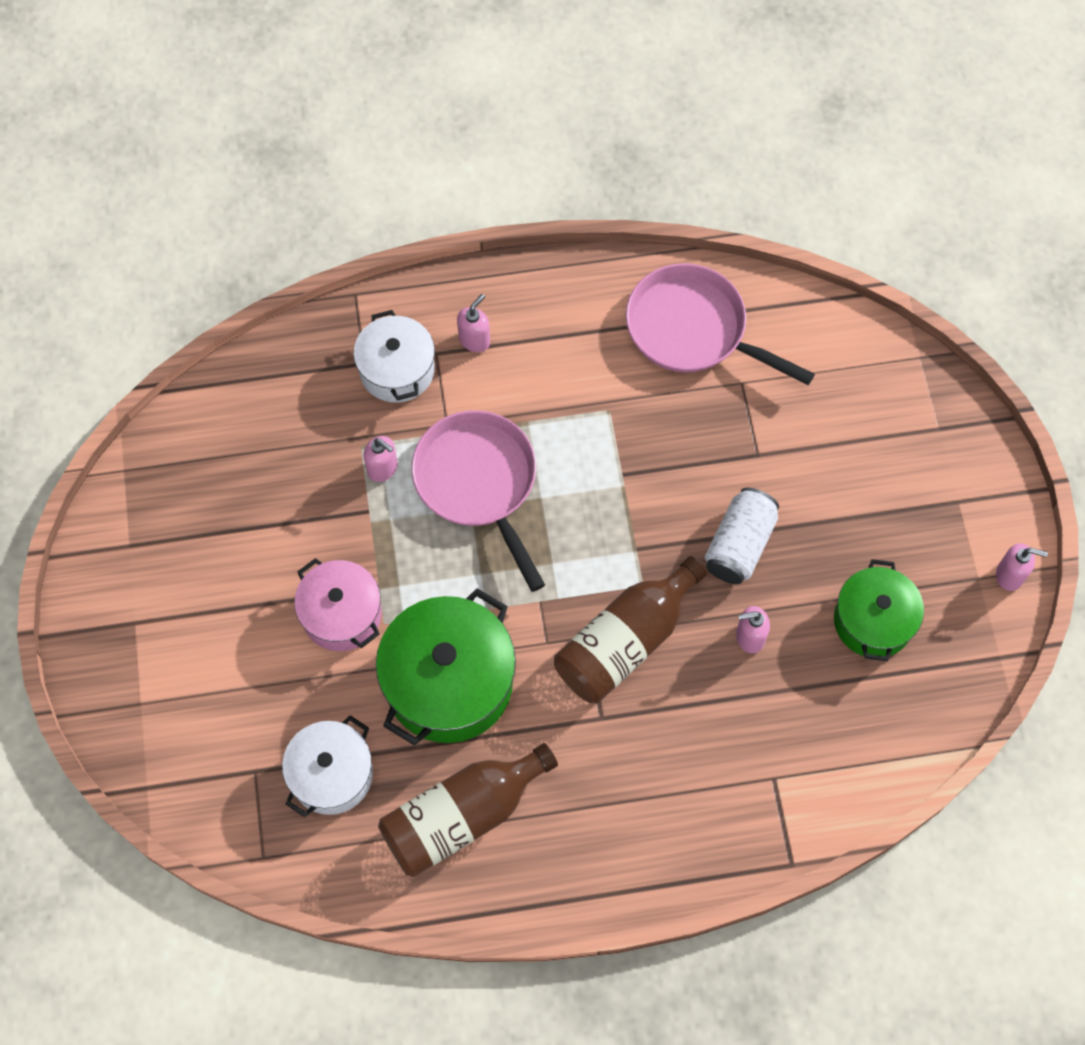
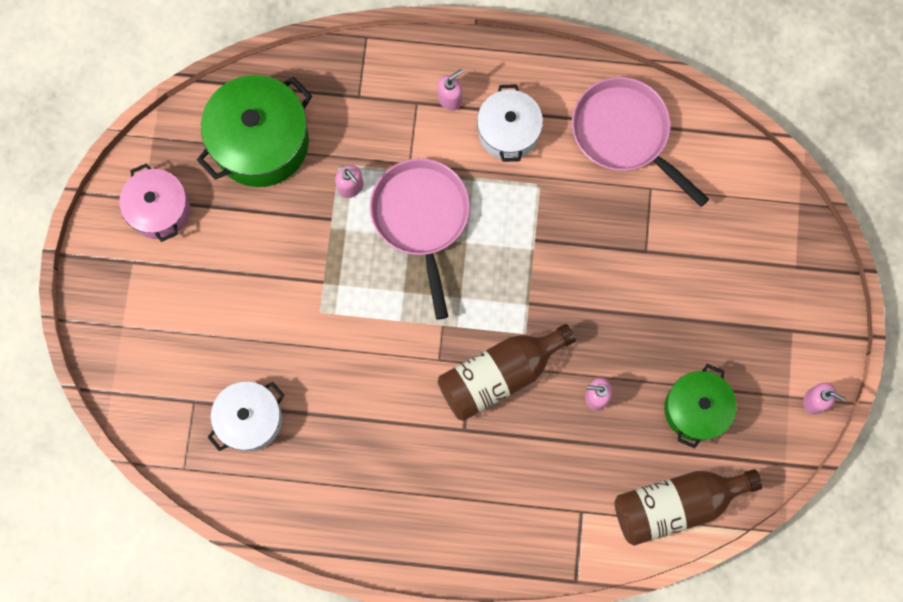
camera: 15 degrees right, 10 degrees up
pink pot [294,558,382,651] -> pink pot moved to [119,163,190,242]
white pot [353,310,435,403] -> white pot moved to [477,84,543,162]
green pot [376,588,516,746] -> green pot moved to [197,75,312,187]
brown bottle [378,743,558,877] -> brown bottle moved to [614,469,762,546]
white can [705,488,779,584] -> none

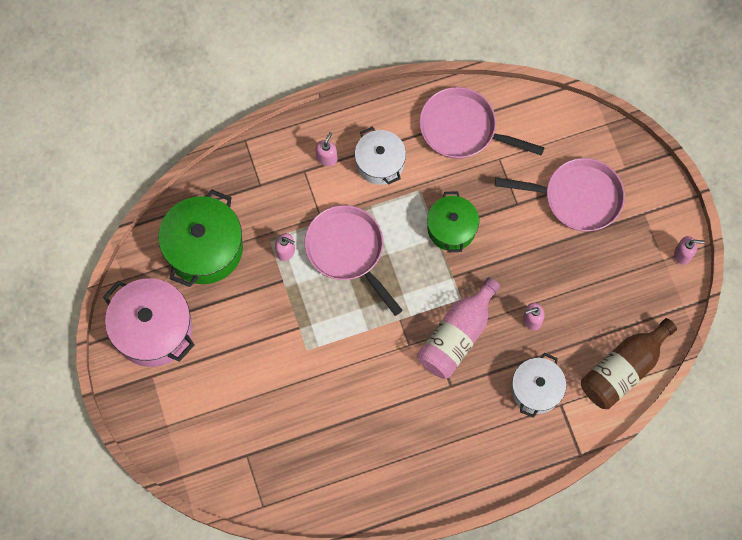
camera: 25 degrees left, 5 degrees down
pink pot [119,163,190,242] -> pink pot [103,278,195,367], size x1.58
white pot [207,381,284,451] -> white pot moved to [511,353,566,418]
brown bottle [438,324,576,421] -> pink bottle [417,277,500,379]
green pot [664,364,737,448] -> green pot moved to [427,191,479,252]
none -> pink pan [495,158,625,231]

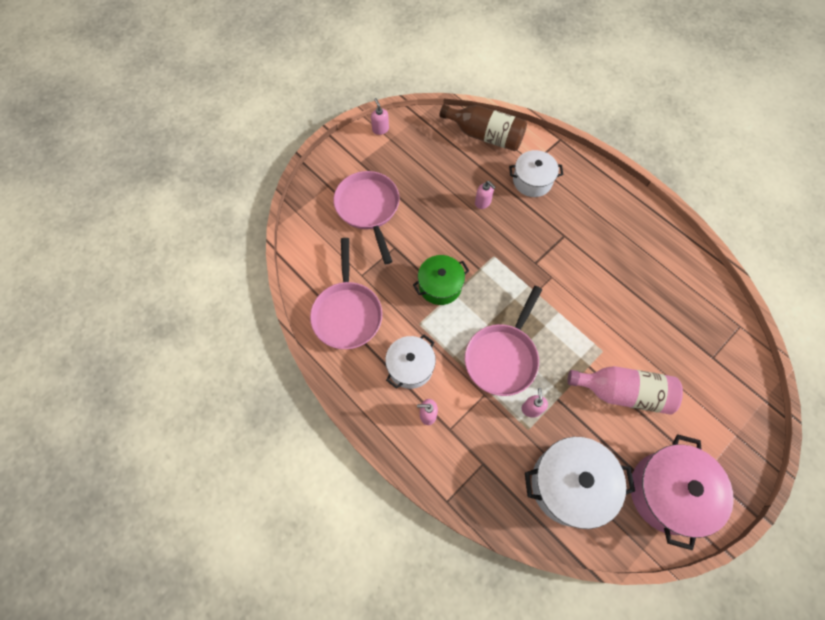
camera: 115 degrees left, 5 degrees down
green pot [158,189,243,287] -> white pot [525,437,635,529]
pink bottle [417,277,500,379] -> pink bottle moved to [567,366,683,415]

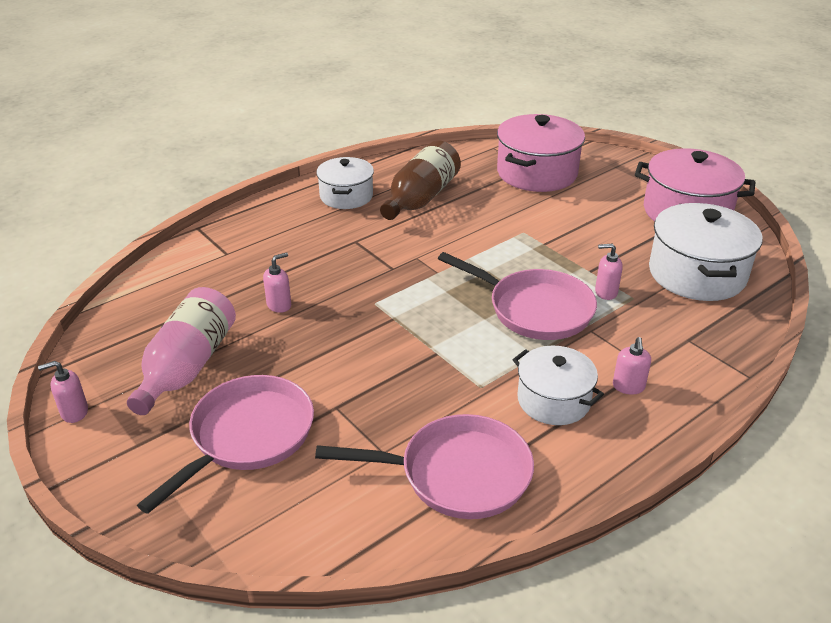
camera: 85 degrees left, 30 degrees down
pink pan [333,171,400,264] -> pink pan turned 135 degrees clockwise [137,375,314,514]
green pot [413,255,469,305] -> none
brown bottle [440,105,527,151] -> brown bottle moved to [380,141,461,220]
white pot [509,150,563,197] -> white pot moved to [316,157,374,209]
pink bottle [567,366,683,415] -> pink bottle moved to [127,287,236,415]
none -> pink pot [497,114,585,192]

